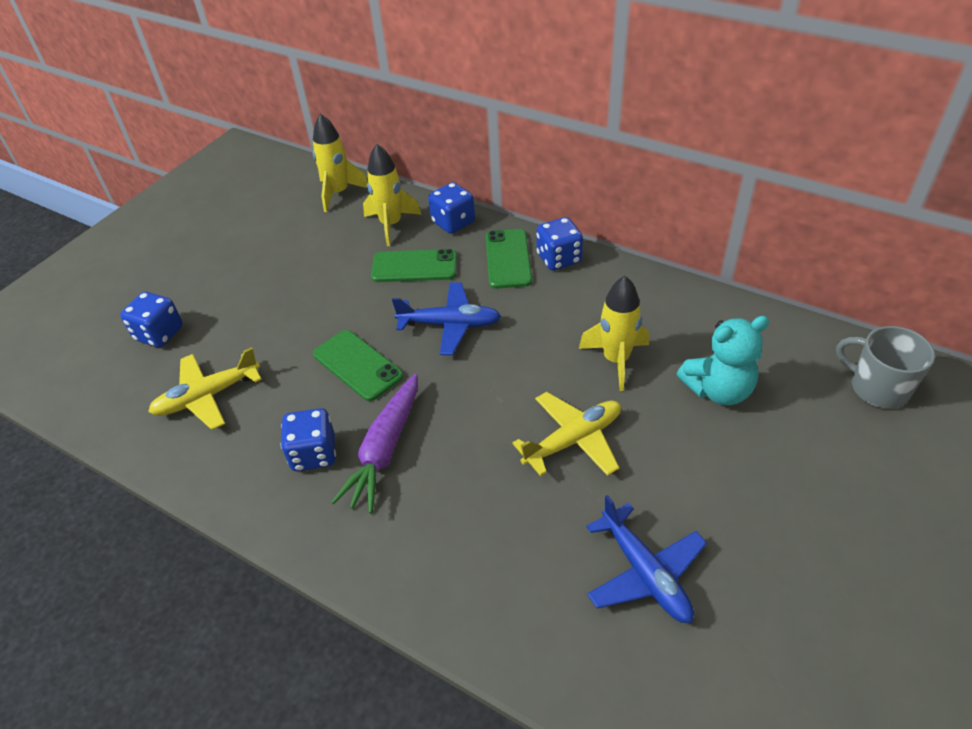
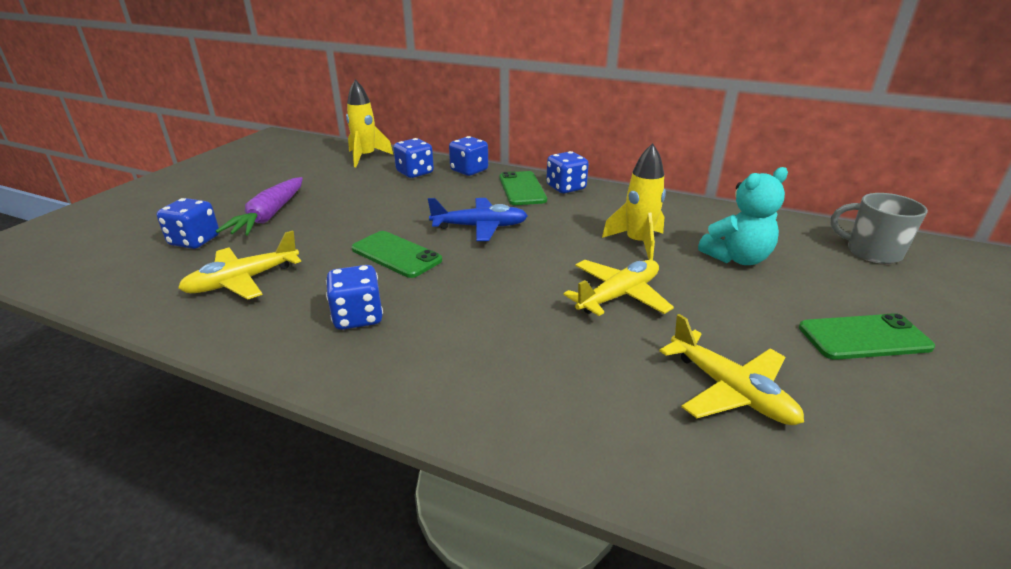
camera: 10 degrees left, 15 degrees down
purple carrot [331,374,418,513] -> purple carrot moved to [216,177,303,236]
yellow rocket [363,144,422,246] -> blue dice [393,138,434,178]
green phone [371,249,457,282] -> green phone moved to [799,313,935,360]
blue plane [586,495,707,623] -> yellow plane [659,314,804,425]

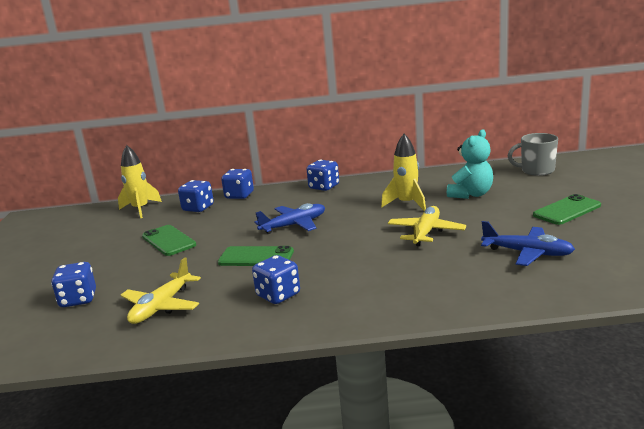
camera: 25 degrees left, 10 degrees down
purple carrot [216,177,303,236] -> none
green phone [499,171,547,205] -> green phone moved to [142,225,196,256]
yellow plane [659,314,804,425] -> blue plane [481,221,575,266]

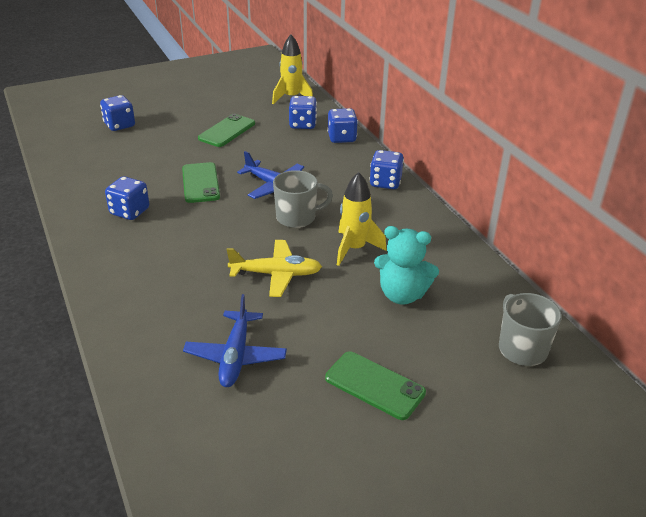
camera: 65 degrees right, 15 degrees up
yellow plane [121,257,201,324] -> none
none -> grey mug [273,170,333,228]

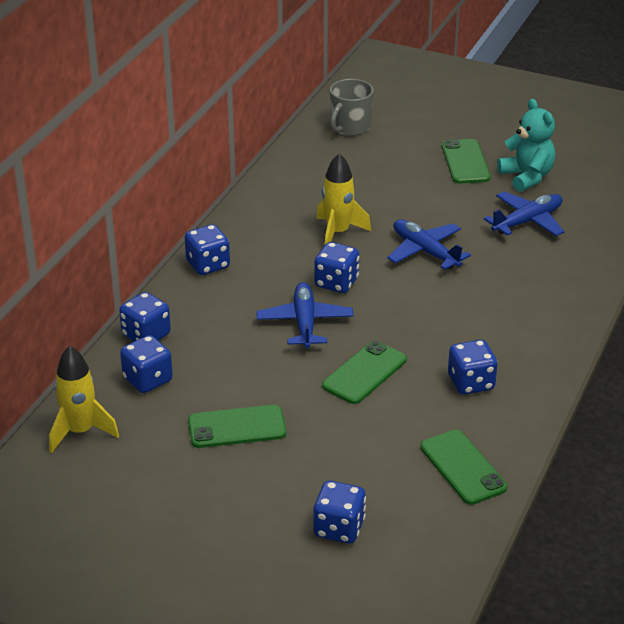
camera: 130 degrees left, 0 degrees up
yellow plane [227,240,322,297] -> blue plane [387,219,471,270]
grey mug [273,170,333,228] -> blue dice [314,242,359,293]
turquoise teddy bear [374,226,439,305] -> turquoise teddy bear moved to [497,99,555,192]
none -> green phone [420,429,507,505]

